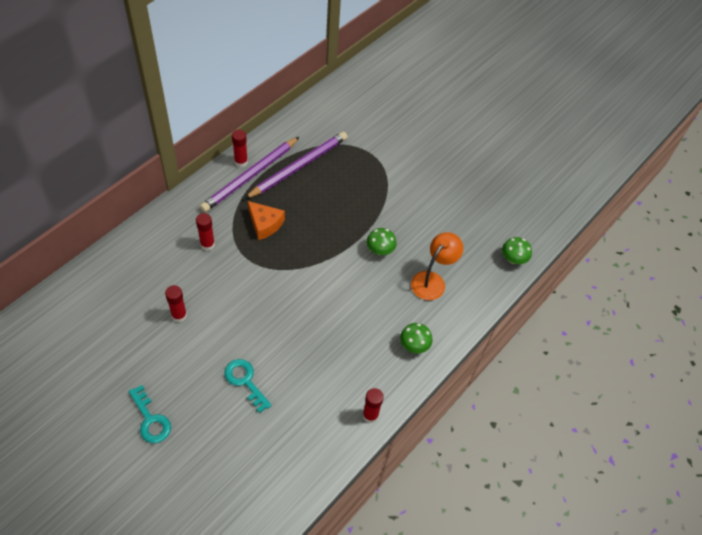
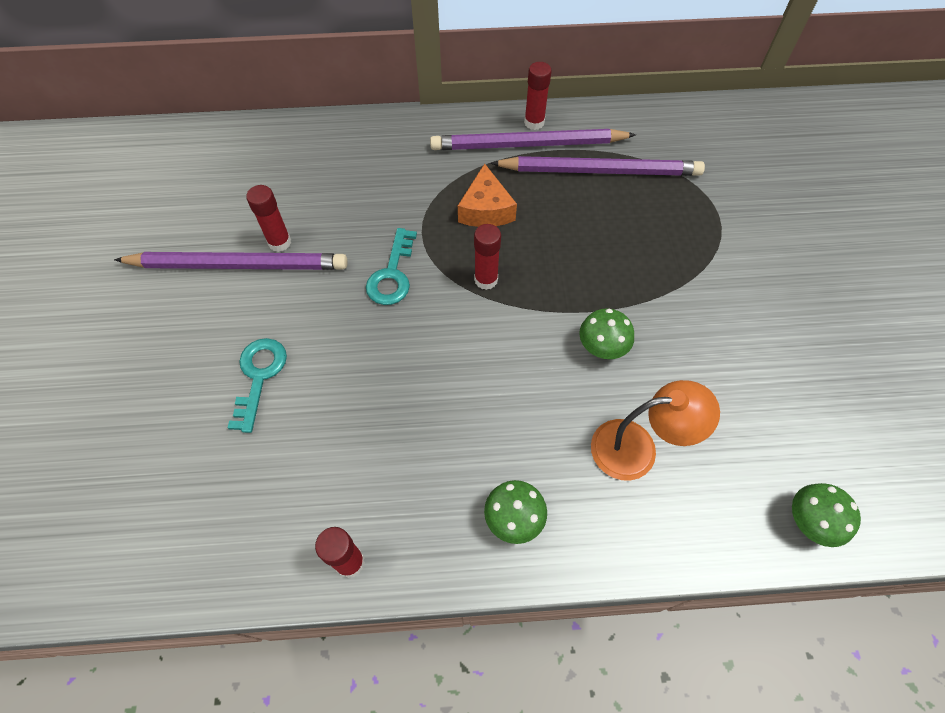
camera: 50 degrees right, 5 degrees up
turquoise key [129,385,171,443] -> turquoise key moved to [366,228,417,305]
red glue stick [196,213,215,251] -> red glue stick moved to [474,224,501,290]
none -> purple pencil [114,252,348,270]

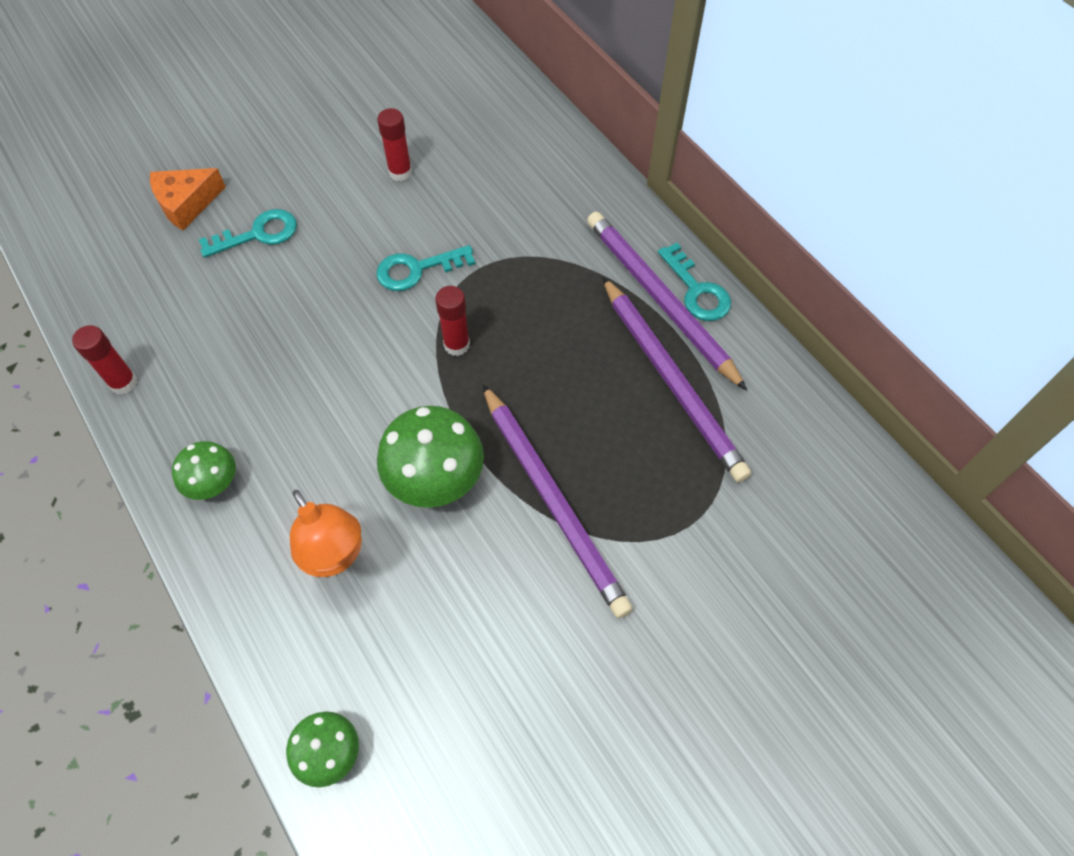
camera: 60 degrees right, 0 degrees up
purple pencil [114,252,348,270] -> purple pencil moved to [482,384,633,618]
orange cheese [458,164,517,227] -> orange cheese moved to [150,168,226,230]
red glue stick [524,62,552,130] -> turquoise key [658,243,731,321]
green mushroom [579,308,634,359] -> green mushroom [377,406,484,508], size x1.70

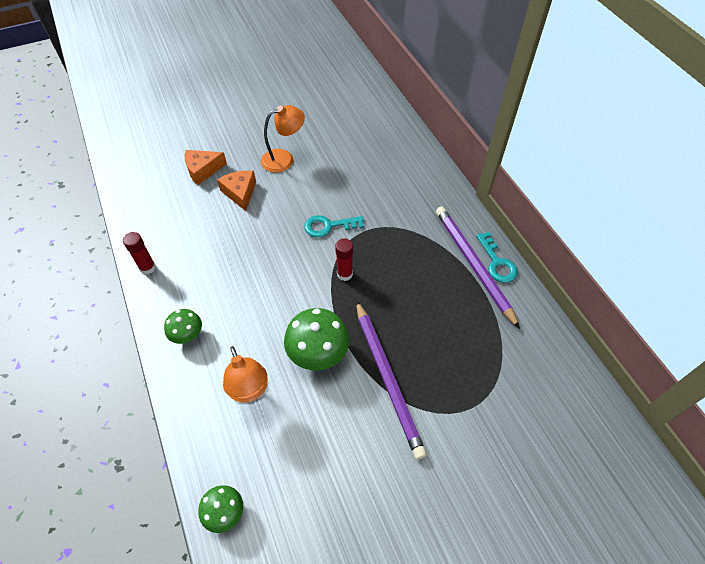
camera: 10 degrees right, 5 degrees down
turquoise key [199,209,297,258] -> orange cheese [217,170,256,211]
red glue stick [377,108,412,181] -> none
purple pencil [602,277,751,482] -> none
none -> orange lamp [261,105,305,173]

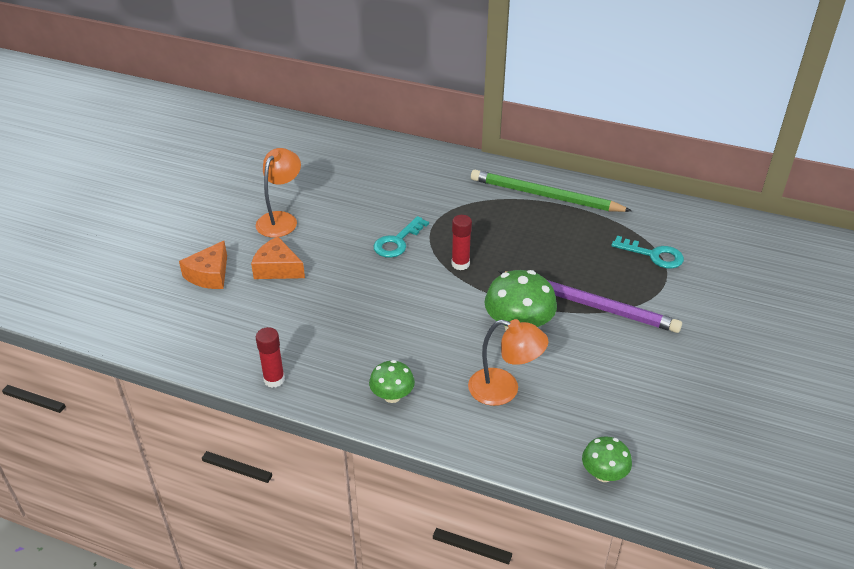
camera: 45 degrees left, 15 degrees down
purple pencil [436,207,520,329] -> green pencil [471,170,632,212]
turquoise key [476,232,518,283] -> turquoise key moved to [611,236,684,269]

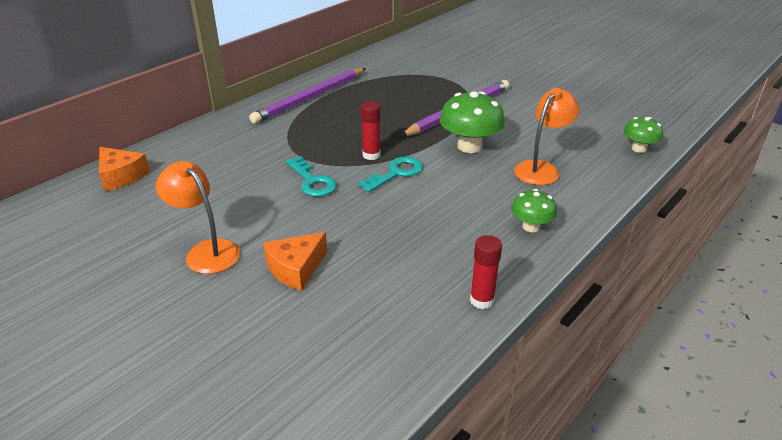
camera: 70 degrees left, 5 degrees down
orange cheese [179,241,227,289] -> orange cheese moved to [99,147,150,191]
green pencil [471,170,632,212] -> purple pencil [249,68,366,124]
turquoise key [611,236,684,269] -> turquoise key moved to [358,156,423,192]

